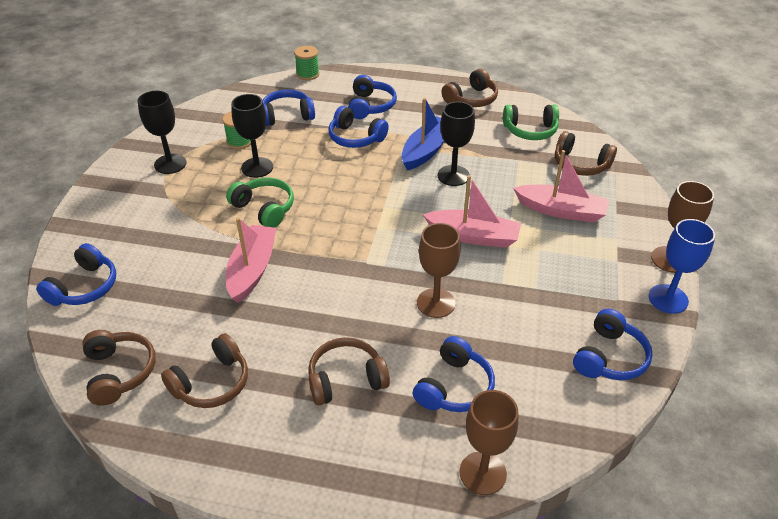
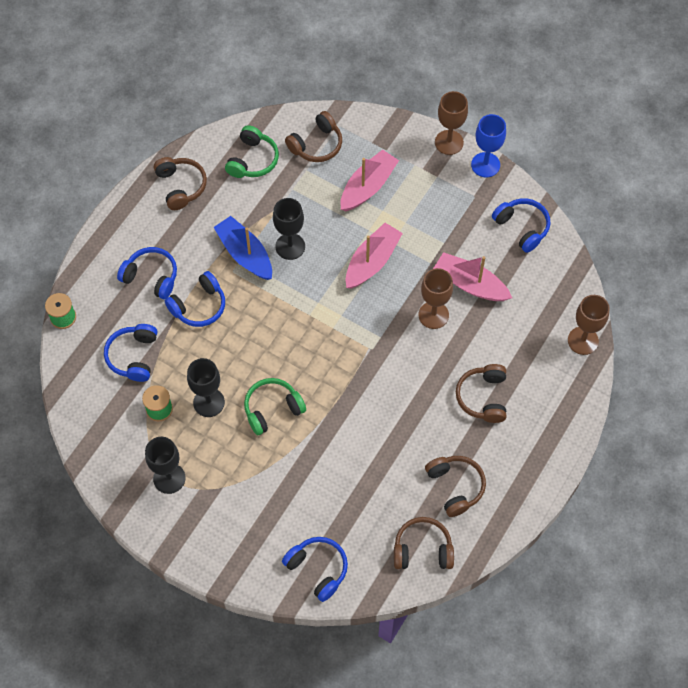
camera: 70 degrees left, 20 degrees up
pink boat [226,218,276,303] -> pink boat moved to [433,252,512,301]
blue headphones [413,336,495,412] -> none

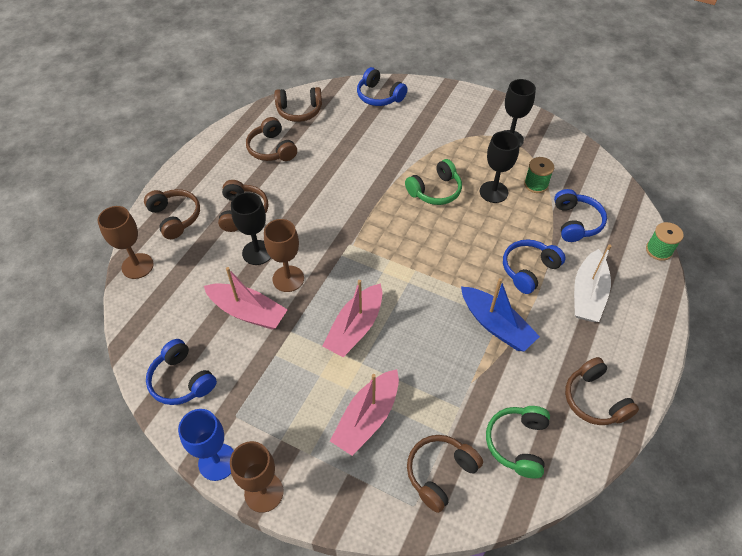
camera: 175 degrees right, 10 degrees down
blue headphones [117,247,177,299] -> white boat [574,244,611,322]
black goblet [273,198,305,260] -> black goblet moved to [231,192,271,265]
none -> brown headphones [144,189,200,239]

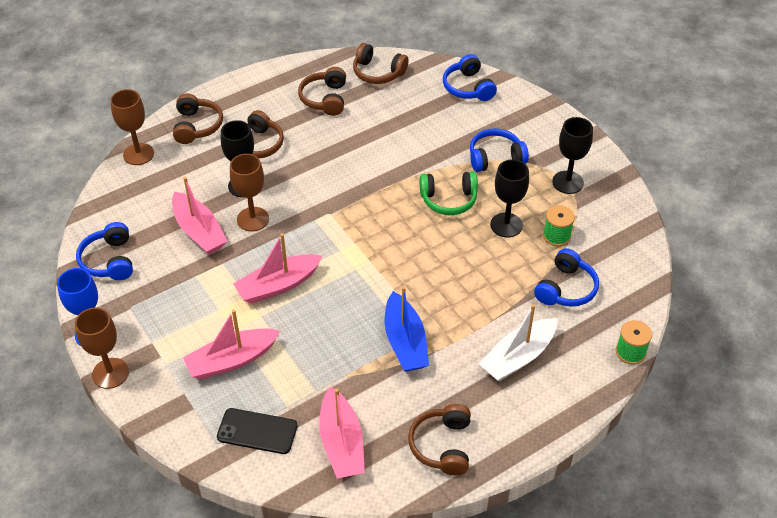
camera: 30 degrees right, 5 degrees down
brown headphones [407,435,483,513] -> black phone [217,408,298,454]
green headphones [486,406,550,478] -> pink boat [319,387,365,478]
blue headphones [503,239,566,294] -> blue headphones moved to [470,128,529,172]

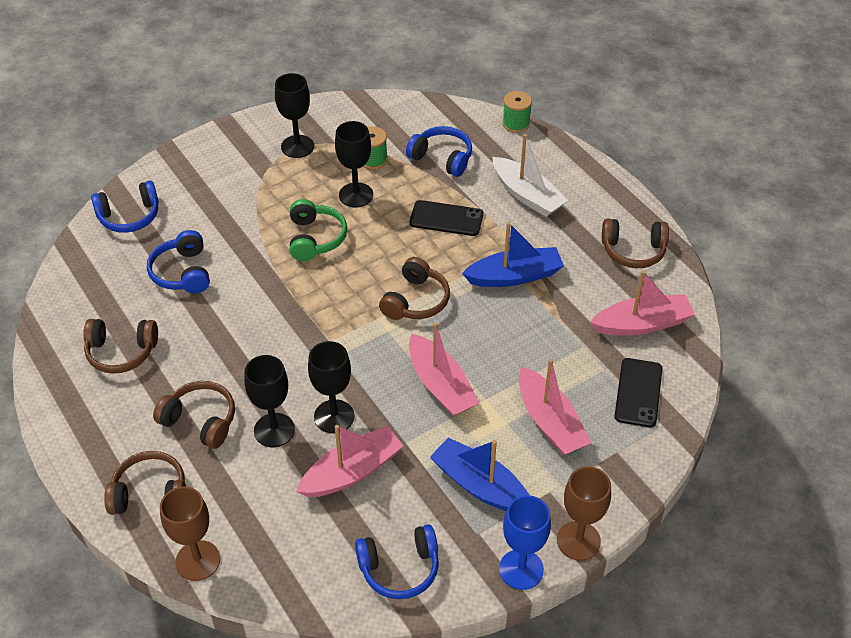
camera: 90 degrees left, 0 degrees up
brown goblet [230,154,269,232] -> black goblet [308,341,355,433]
brown headphones [353,43,408,84] -> brown headphones moved to [379,257,450,320]
blue headphones [470,128,529,172] -> blue headphones moved to [147,230,210,293]
none -> black phone [410,200,484,236]
none -> blue boat [430,438,529,511]

